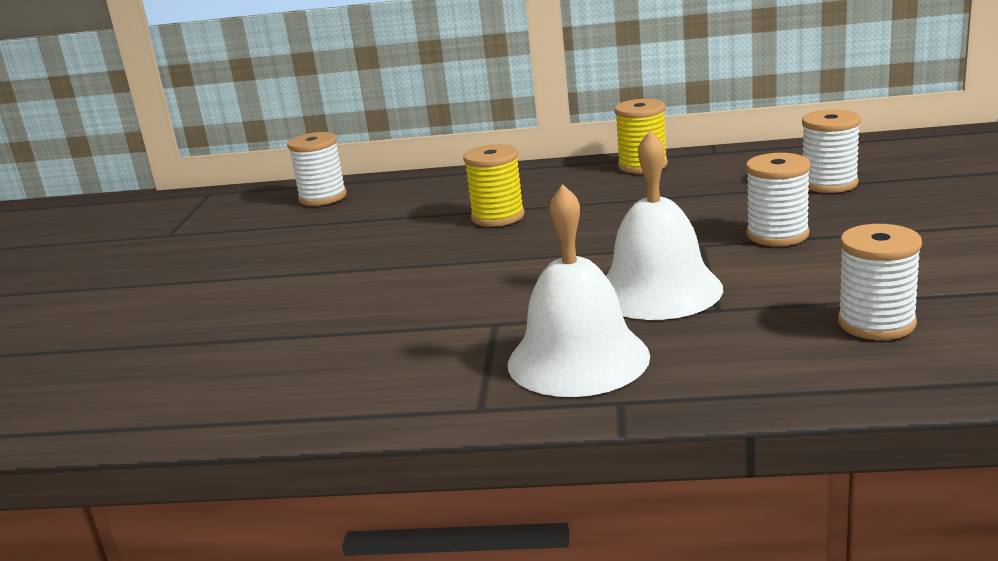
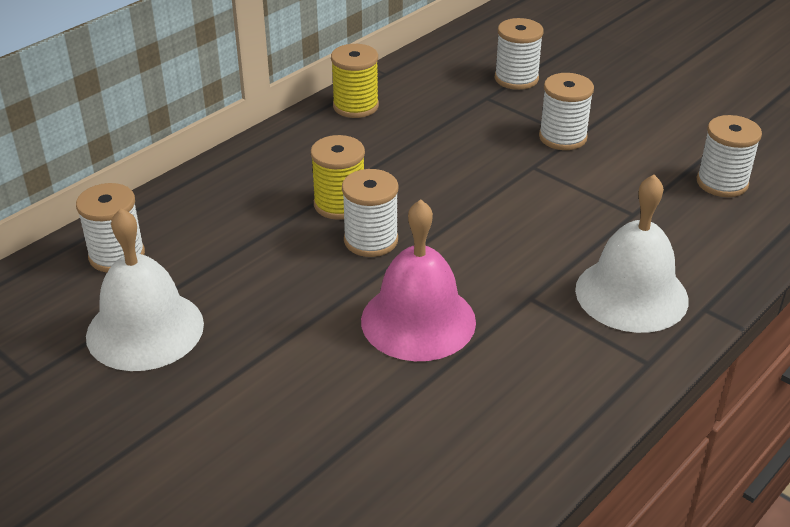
camera: 55 degrees left, 15 degrees up
white bell [606,131,723,320] -> white bell moved to [86,208,204,371]
none -> white spool [342,169,398,257]
none -> pink bell [361,199,476,361]

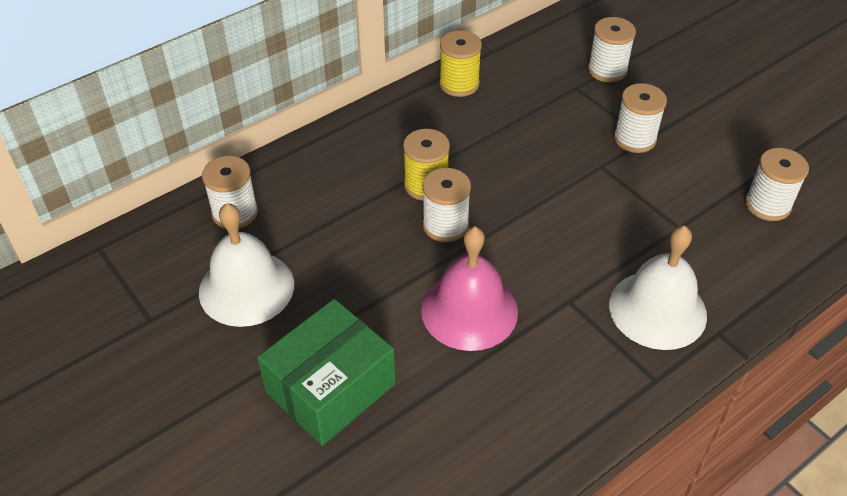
camera: 10 degrees right, 10 degrees up
none -> green box [257,299,396,446]

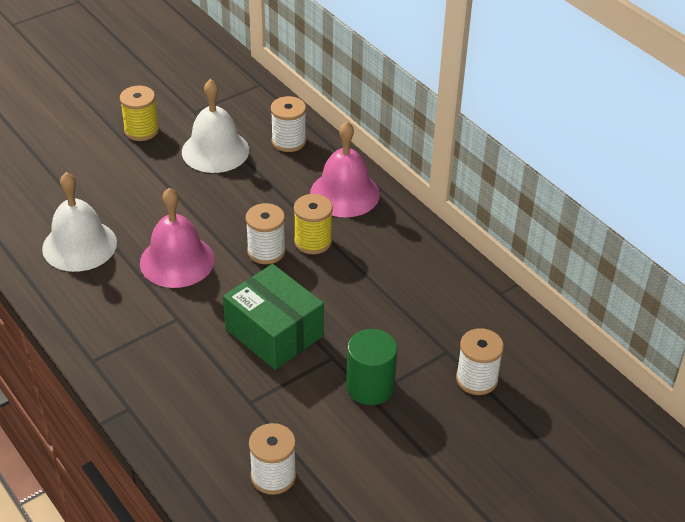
camera: 90 degrees right, 5 degrees down
green box [257,299,396,446] -> green box moved to [223,264,324,370]
yellow spool [439,30,482,97] -> yellow spool moved to [120,86,159,141]
white bell [609,225,707,350] -> white bell moved to [42,172,117,272]
white spool [614,83,667,153] -> green cylinder [346,329,398,405]
none -> pink bell [310,121,380,217]

